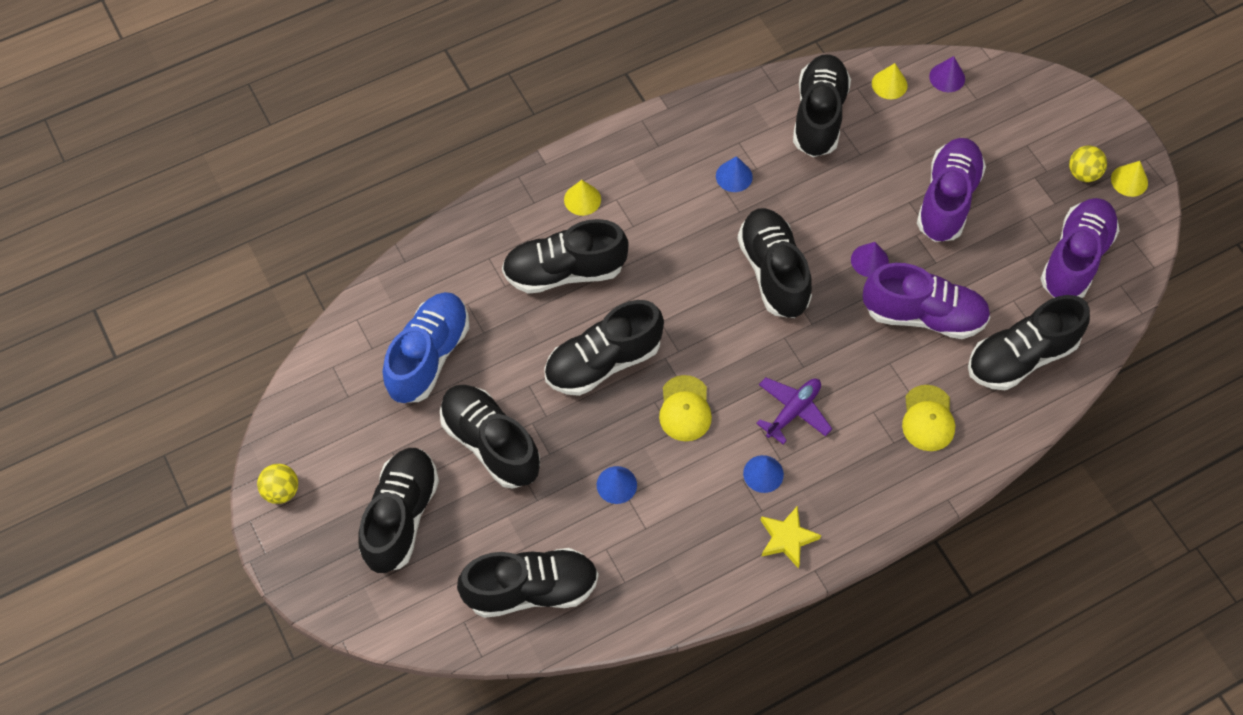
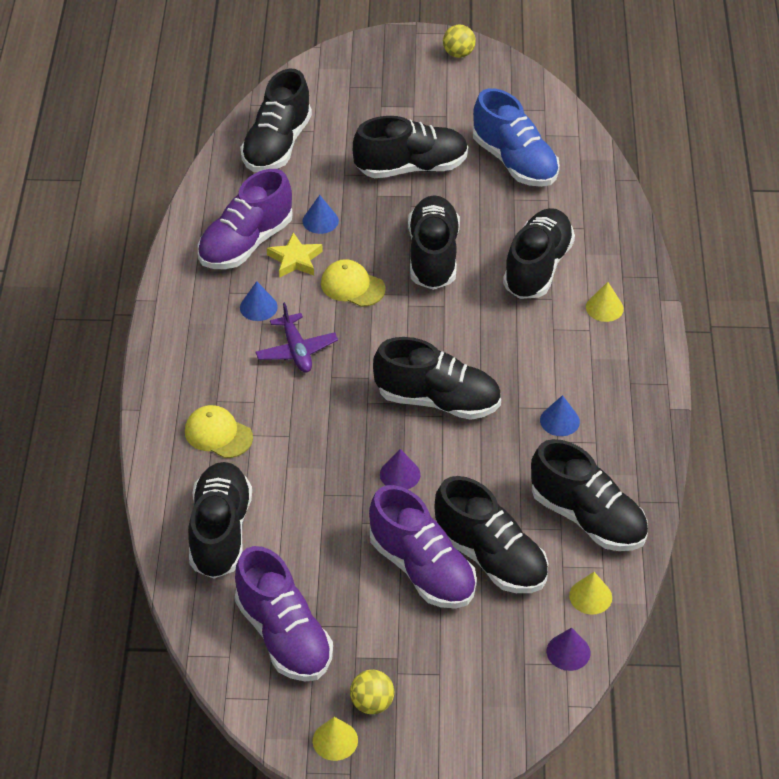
camera: 120 degrees right, 15 degrees down
black shoe [358,448,439,573] -> black shoe moved to [435,476,548,593]
yellow star [761,506,821,569] -> yellow star moved to [267,232,323,278]
purple shoe [863,263,991,339] -> purple shoe moved to [198,169,293,269]

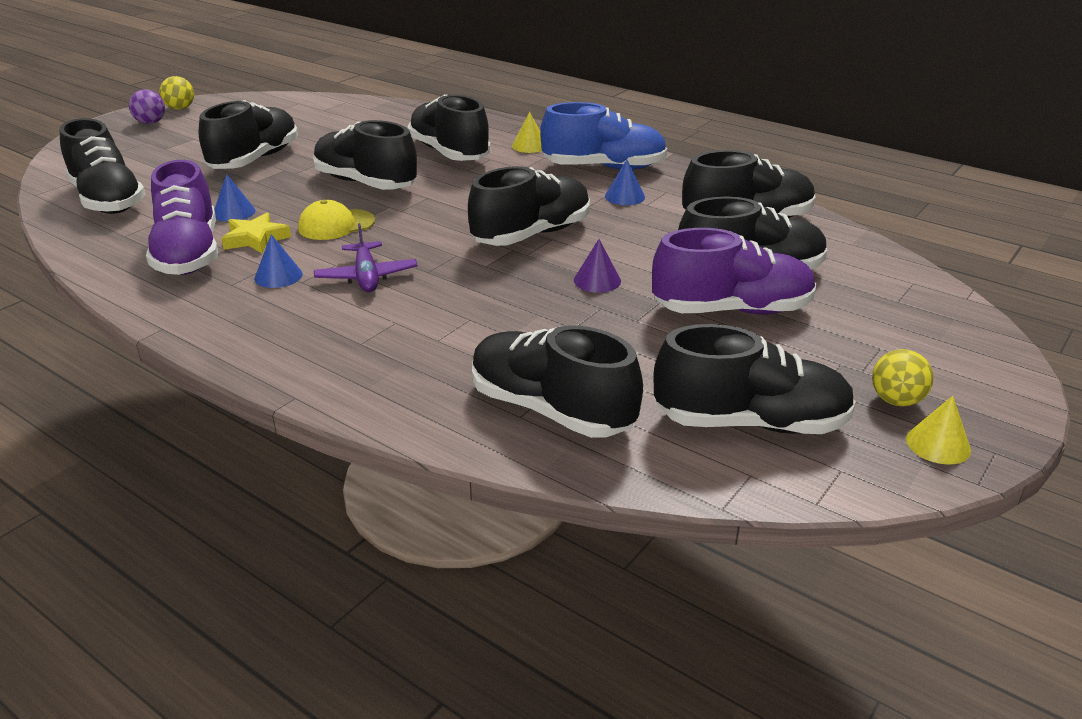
camera: 55 degrees left, 15 degrees down
yellow cap [185,405,253,458] -> none
purple shoe [235,546,333,681] -> black shoe [654,324,856,434]
purple plane [255,302,338,373] -> purple plane turned 60 degrees clockwise [314,223,417,292]
blue shoe [473,88,560,187] -> blue shoe moved to [540,102,667,170]
purple cone [547,627,590,671] -> none
yellow cone [569,572,612,614] -> none
none -> purple ball [129,89,165,124]

